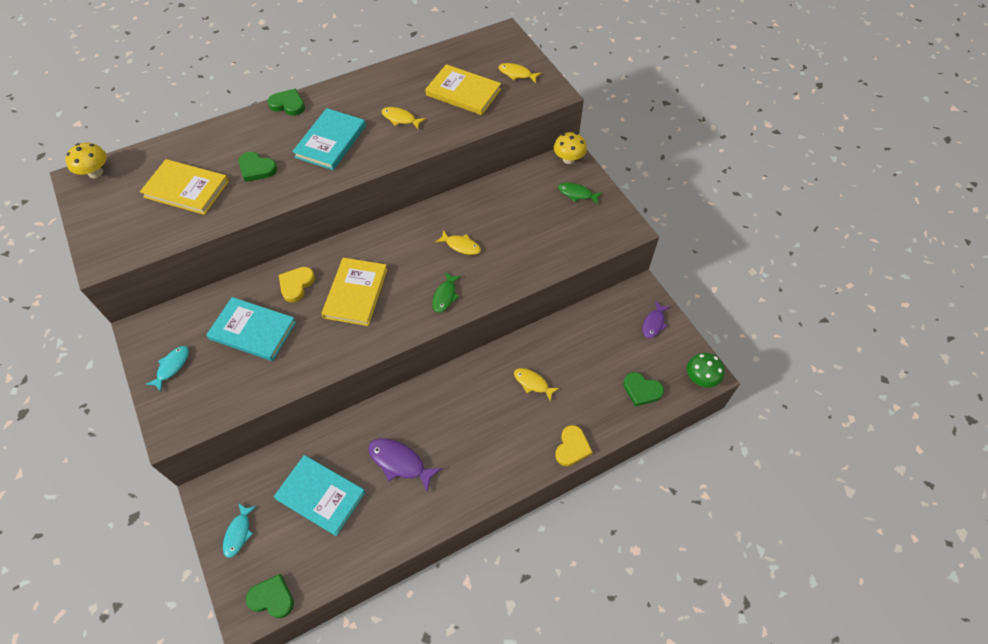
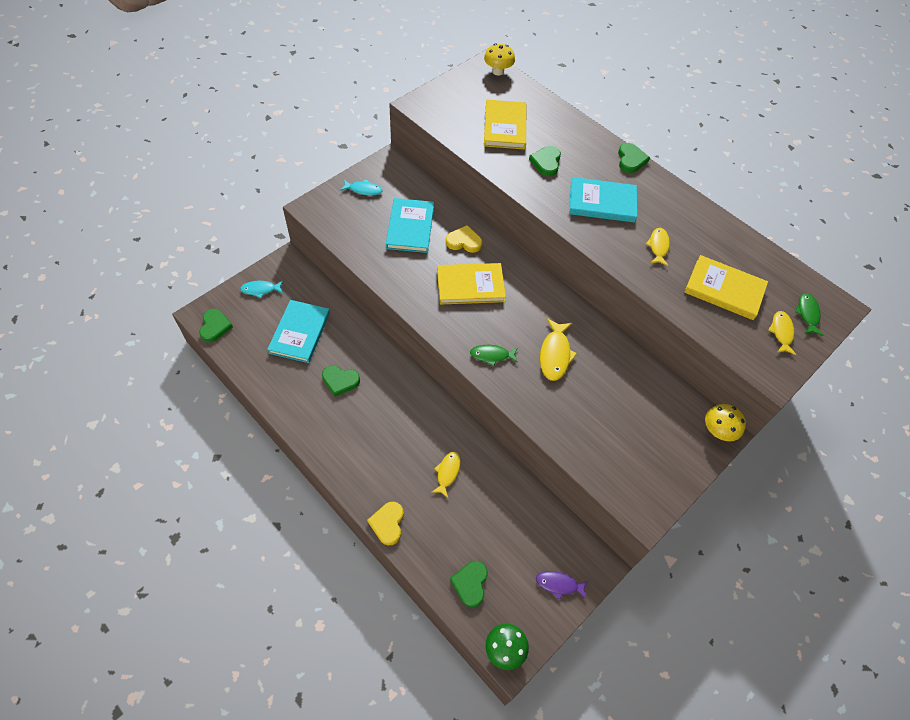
camera: 70 degrees right, 0 degrees up
purple fish [368,438,443,492] -> green heart [322,365,360,397]
yellow book [425,64,501,115] -> yellow book turned 75 degrees counterclockwise [684,255,768,320]
yellow fish [435,230,481,255] -> yellow fish [540,318,577,381], size x1.53
yellow heart [555,425,593,467] -> yellow heart turned 90 degrees clockwise [367,502,404,545]
green fish [558,182,602,205] -> green fish moved to [795,293,824,336]

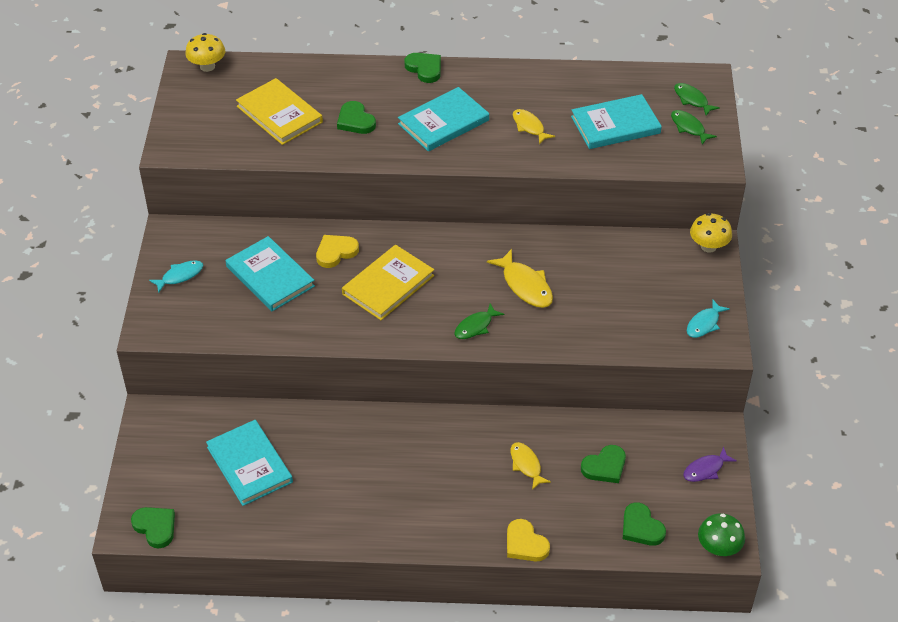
camera: 40 degrees left, 10 degrees down
turquoise fish [240,281,283,298] -> turquoise fish moved to [687,299,730,338]
green heart [322,365,360,397] -> green heart moved to [581,445,626,483]
yellow book [684,255,768,320] -> turquoise book [571,94,662,149]
yellow fish [768,311,796,355] -> green fish [671,110,717,145]

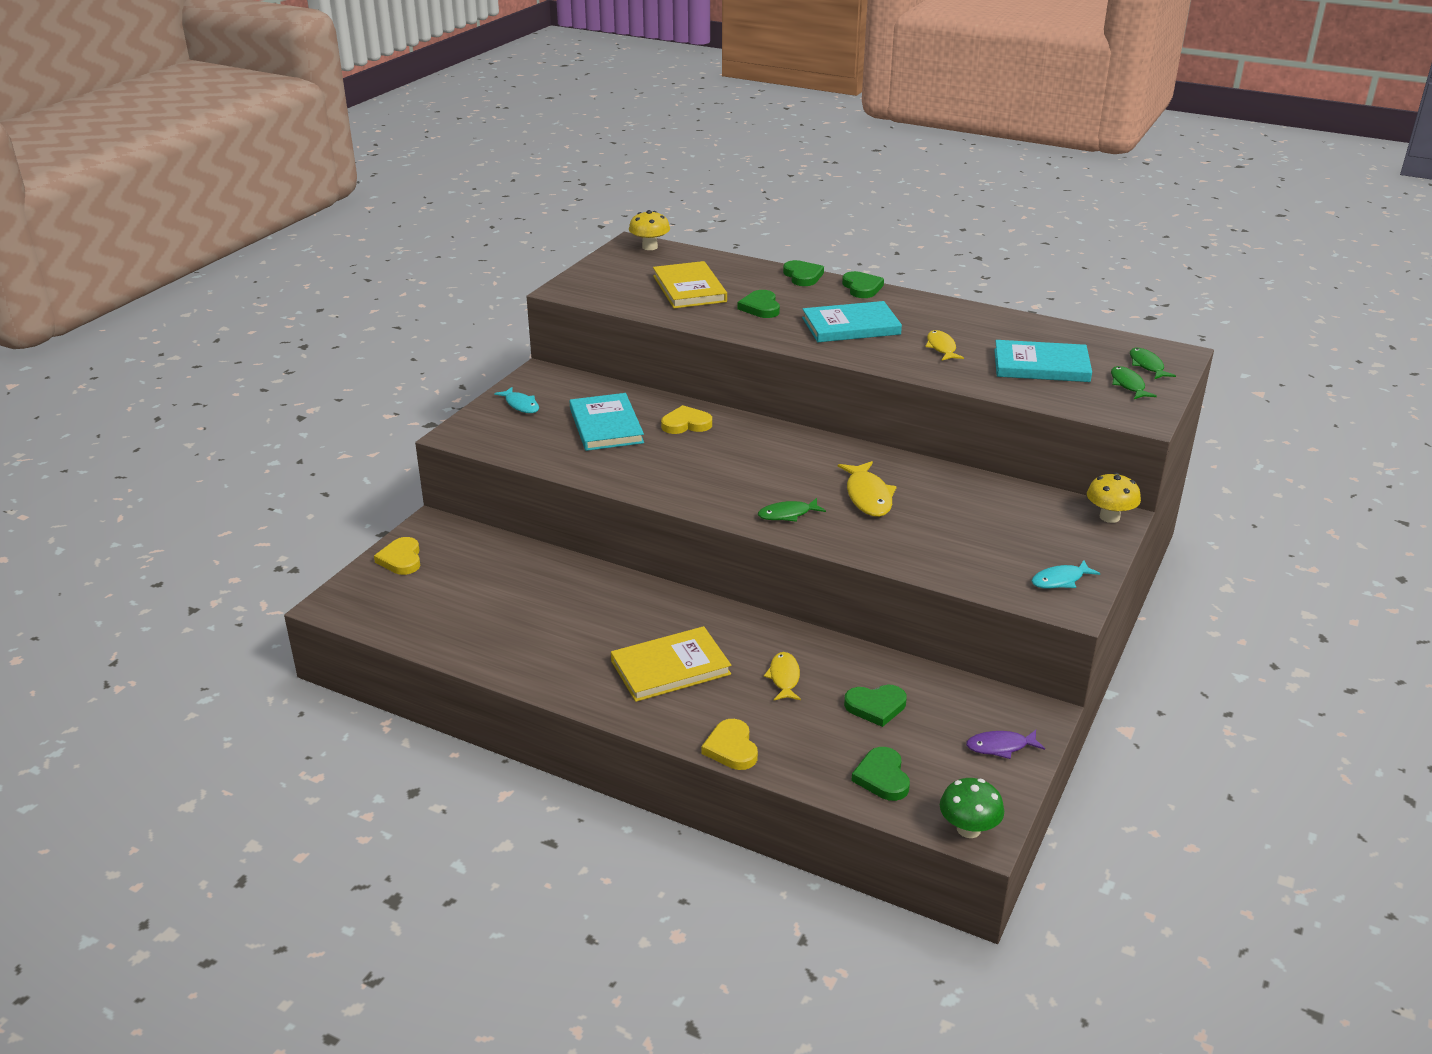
camera: 25 degrees right, 15 degrees down
green heart [131,507,175,549] -> green heart moved to [783,260,824,286]
turquoise fish [149,260,203,293] -> turquoise fish turned 60 degrees clockwise [494,387,539,413]
turquoise book [206,420,293,506] -> none
yellow book [342,245,434,320] -> yellow book moved to [611,626,731,702]
none -> yellow heart [374,537,420,575]

